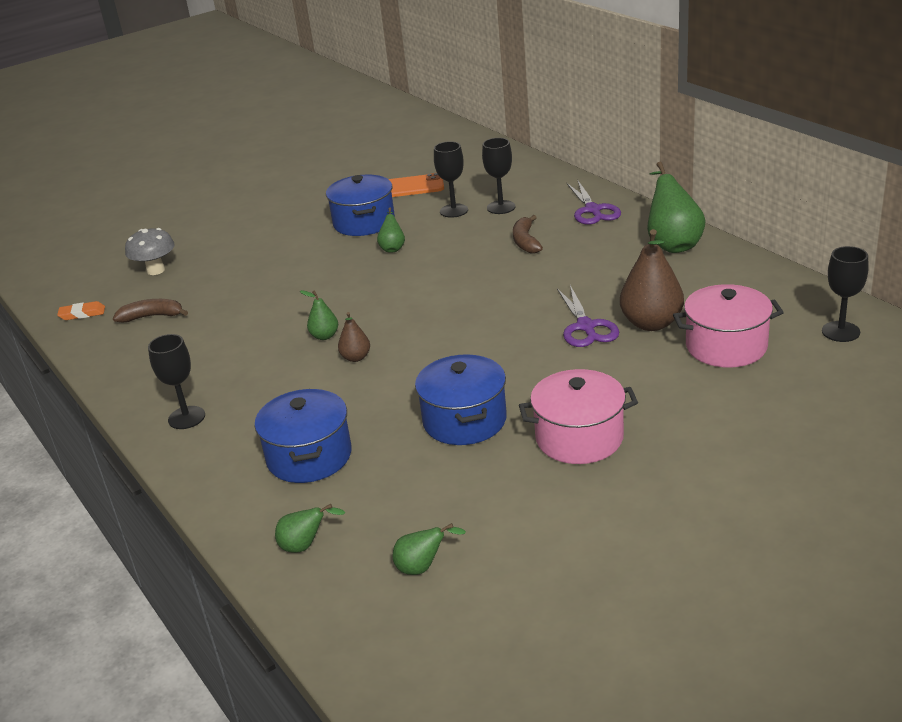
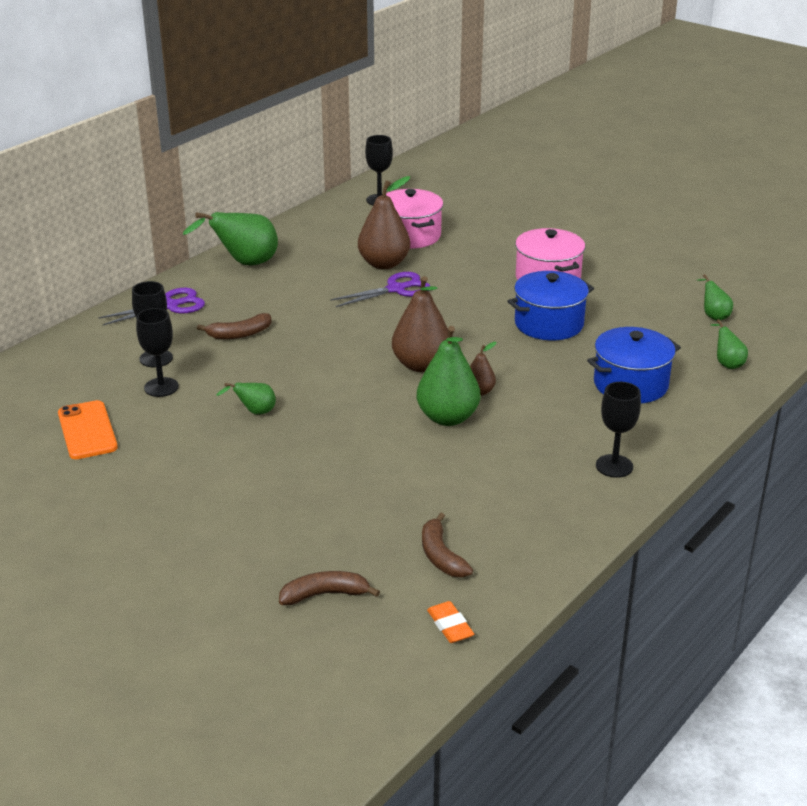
camera: 110 degrees left, 0 degrees up
grey mushroom [125,228,175,275] -> brown banana [279,571,380,605]
green pear [300,290,338,340] -> green pear [417,326,480,426], size x1.95
blue pot [326,174,395,236] -> none
none -> brown pear [392,276,448,372]

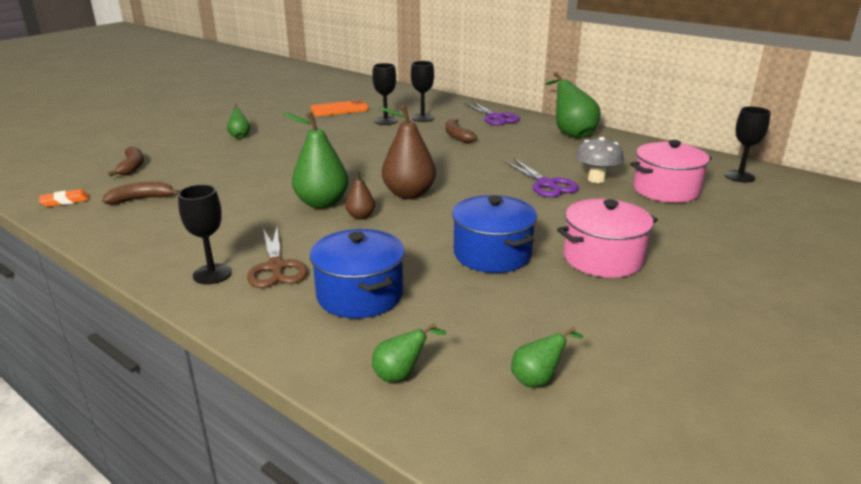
camera: 90 degrees right, 5 degrees down
green pear [216,383,276,415] -> green pear moved to [227,104,250,139]
brown pear [358,176,410,269] -> grey mushroom [575,137,624,183]
none -> brown scissors [247,227,308,288]

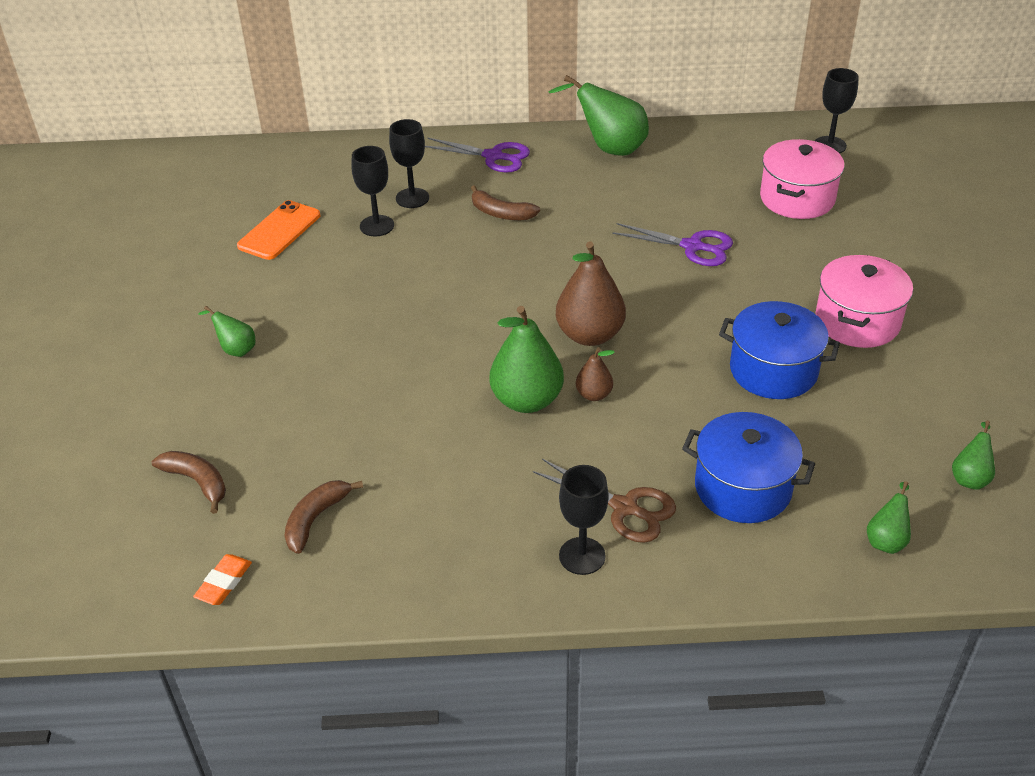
camera: 40 degrees left, 15 degrees up
grey mushroom [575,137,624,183] -> none

